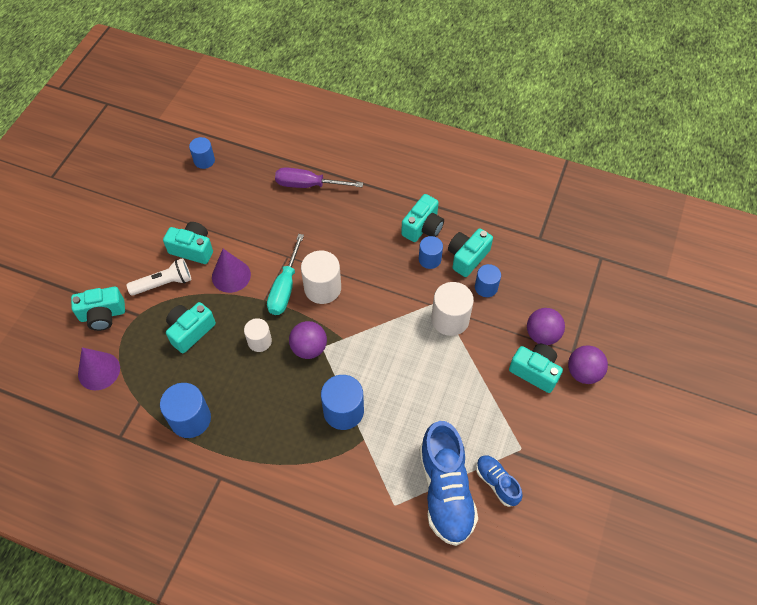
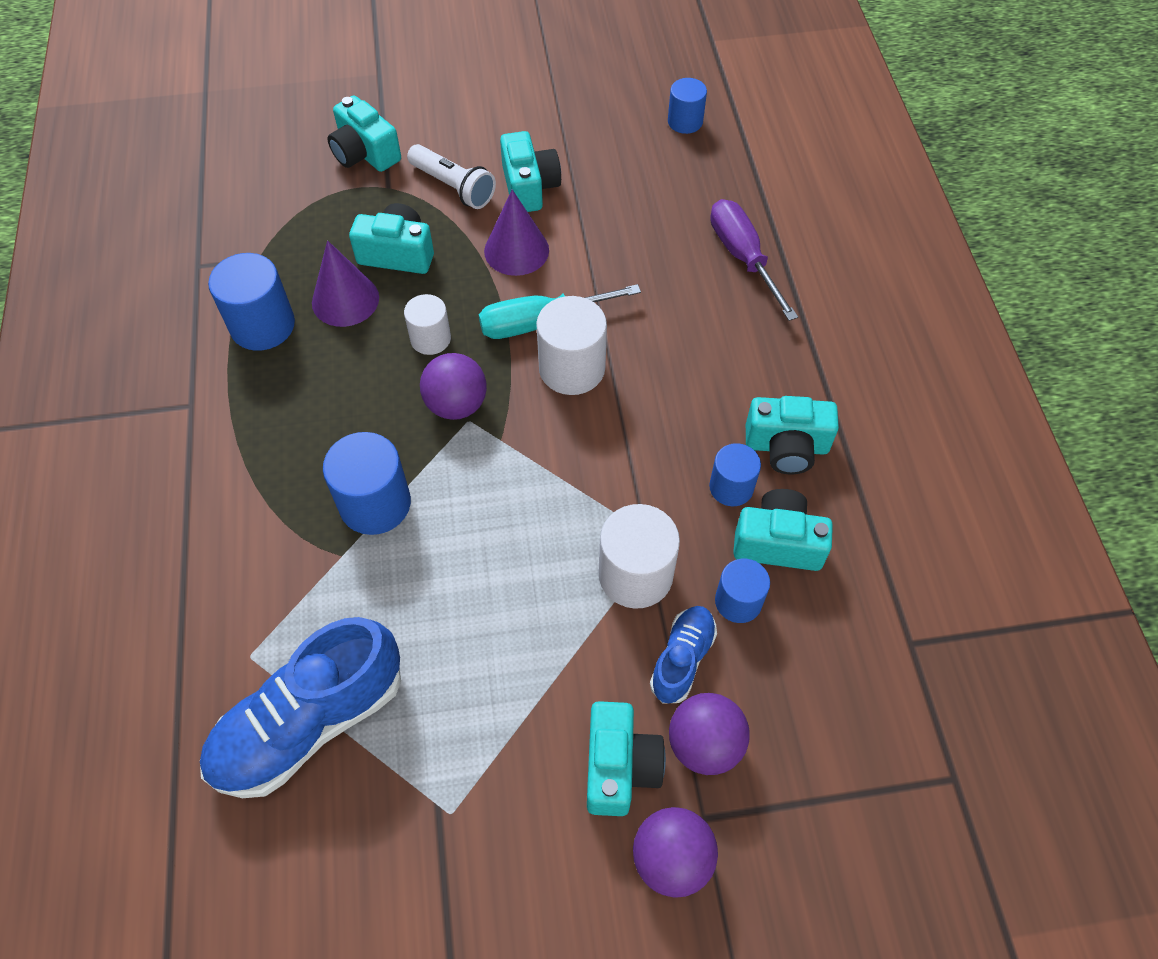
camera: 60 degrees right, 0 degrees up
purple cone [78,347,120,390] -> purple cone moved to [312,240,379,327]
blue shoe [476,455,523,507] -> blue shoe moved to [650,606,717,704]

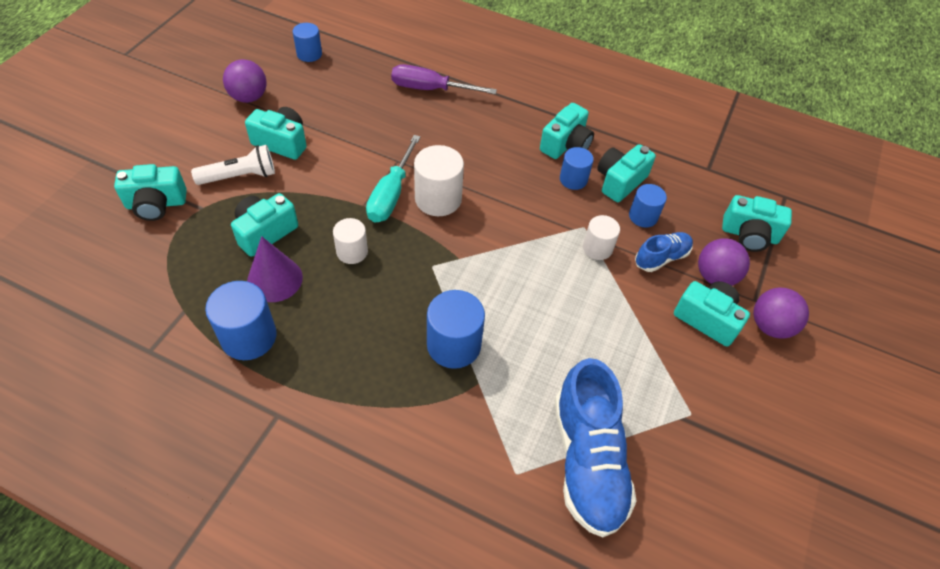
camera: 60 degrees left, 5 degrees down
purple ball [420,353,487,420] -> purple ball moved to [223,59,267,103]
purple cone [484,190,549,276] -> none
white cylinder [599,504,680,609] -> white cylinder [583,215,620,260], size x0.63
blue shoe [650,606,717,704] -> blue shoe turned 90 degrees clockwise [635,232,693,272]
none -> turquoise camera [722,195,792,252]

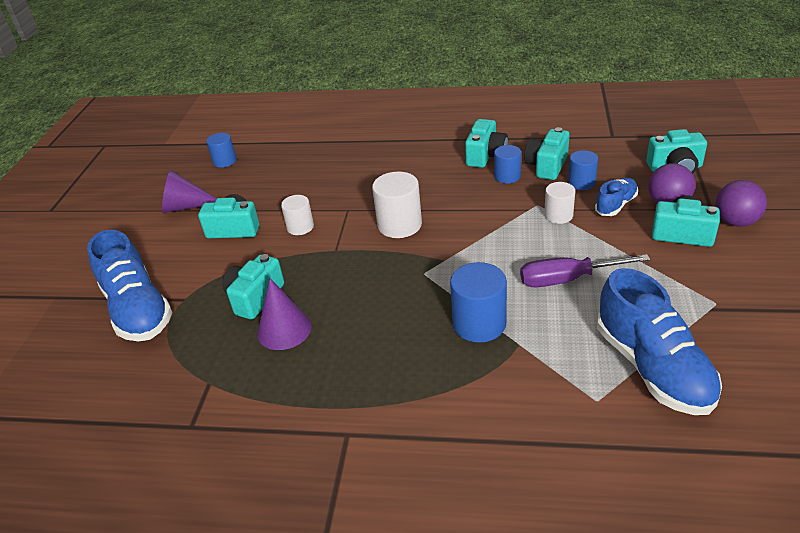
camera: 10 degrees left, 15 degrees down
turquoise camera [114,164,187,221] -> blue shoe [87,230,173,342]
white flashlight [191,145,275,185] -> none
blue cylinder [205,281,277,360] -> none
purple ball [223,59,267,103] -> purple cone [162,170,217,213]
white cylinder [333,218,368,264] -> white cylinder moved to [281,195,314,235]
turquoise screwdriver [366,135,421,222] -> none
purple screwdriver [391,64,497,94] -> purple screwdriver moved to [520,254,650,287]

